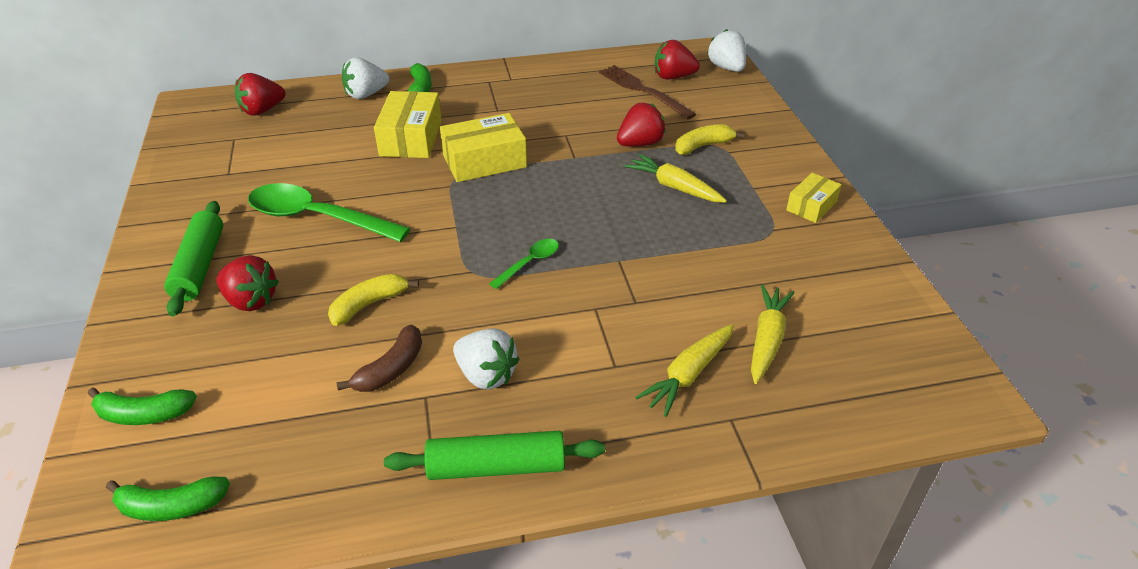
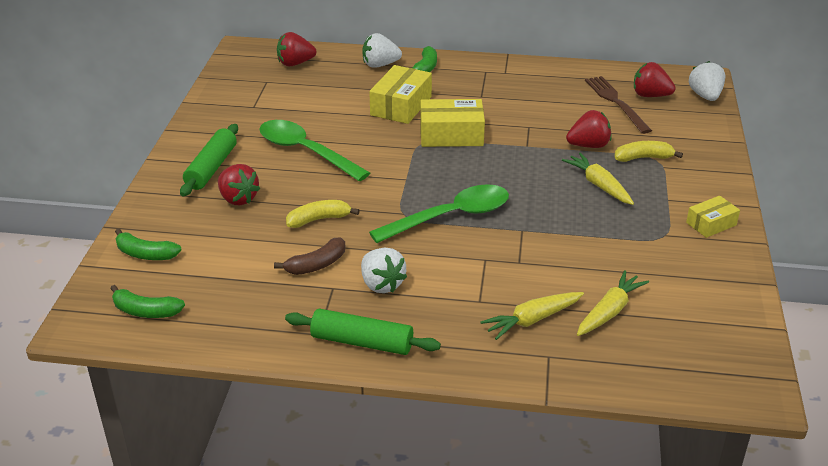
camera: 20 degrees right, 5 degrees down
green spoon [489,239,559,289] -> green spoon [369,184,509,243], size x2.10

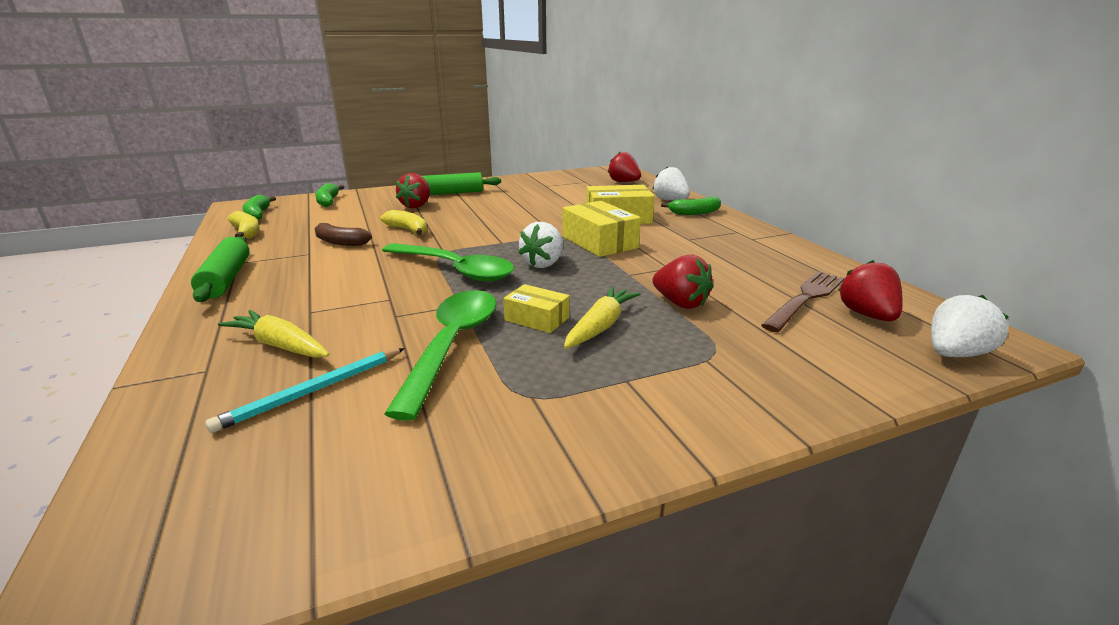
camera: 60 degrees right, 10 degrees down
green spoon [259,120,370,181] -> green spoon moved to [384,290,497,420]
white strawberry [361,248,407,293] -> white strawberry moved to [518,222,563,268]
yellow carrot [577,270,649,336] -> turquoise pencil [205,348,405,433]
yellow banana [614,141,683,162] -> yellow banana moved to [227,211,260,238]
yellow box [686,196,740,238] -> yellow box moved to [503,284,570,333]

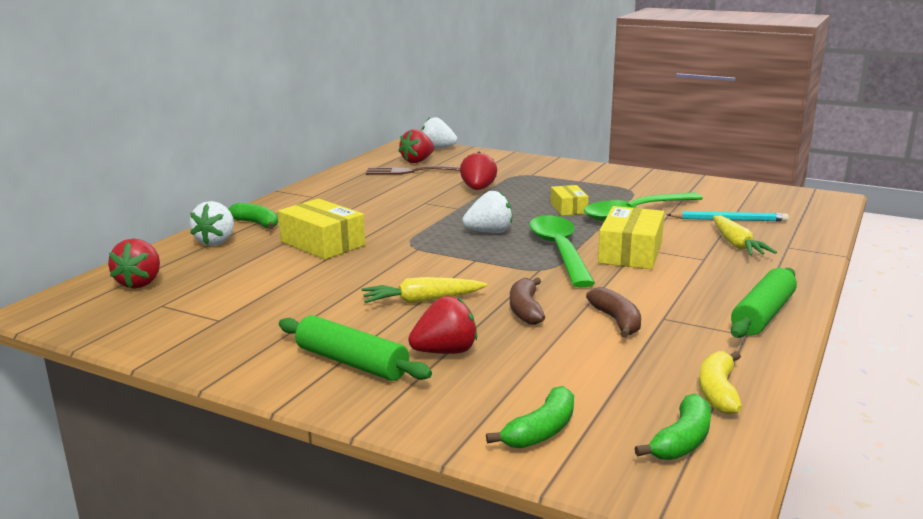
camera: 130 degrees left, 5 degrees down
yellow banana [381,210,427,235] -> brown banana [510,278,545,325]
yellow box [563,201,641,257] -> yellow box moved to [598,206,664,269]
yellow carrot [564,287,641,349] -> yellow carrot moved to [362,277,487,304]

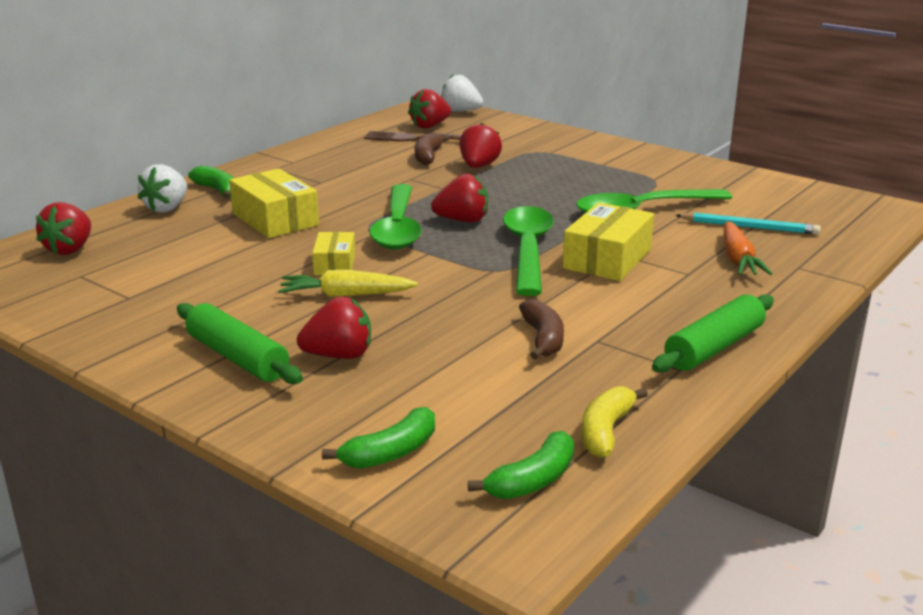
camera: 10 degrees right, 5 degrees up
white strawberry [462,191,512,233] -> red strawberry [431,174,488,222]
brown banana [510,278,545,325] -> brown banana moved to [415,133,449,165]
yellow box [551,185,589,216] -> yellow box moved to [312,232,355,275]
yellow carrot [713,215,777,256] -> orange carrot [724,221,772,275]
none -> green spoon [369,184,422,249]

